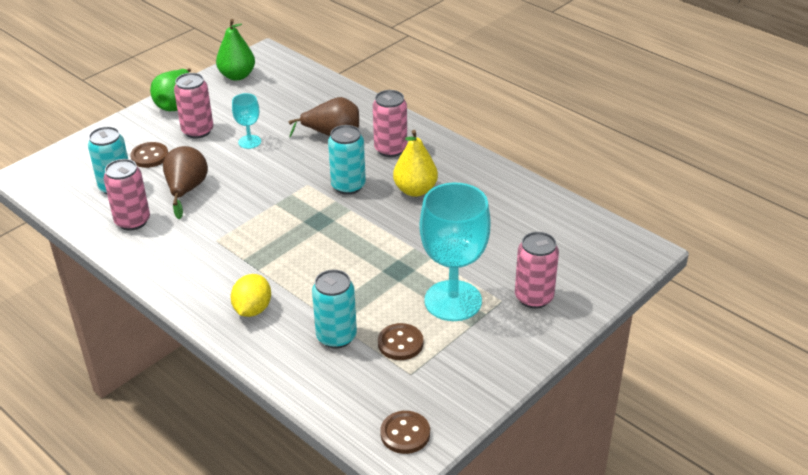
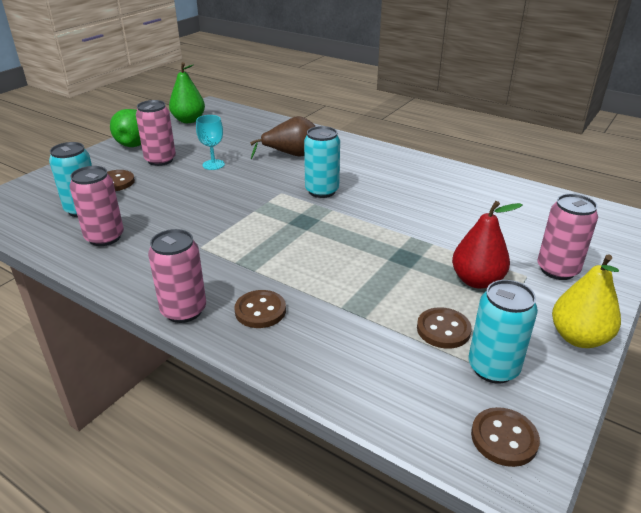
camera: 10 degrees left, 5 degrees down
brown pear [163,146,208,219] -> none
yellow lemon [231,274,271,317] -> brown button [234,290,286,328]
turquoise can [312,269,357,349] -> turquoise can moved to [469,280,538,384]
pink can [373,90,407,157] -> pink can moved to [148,229,206,323]
yellow pear [393,130,438,197] -> yellow pear moved to [552,254,621,348]
turquoise goblet [419,182,491,321] -> red pear [452,201,523,289]

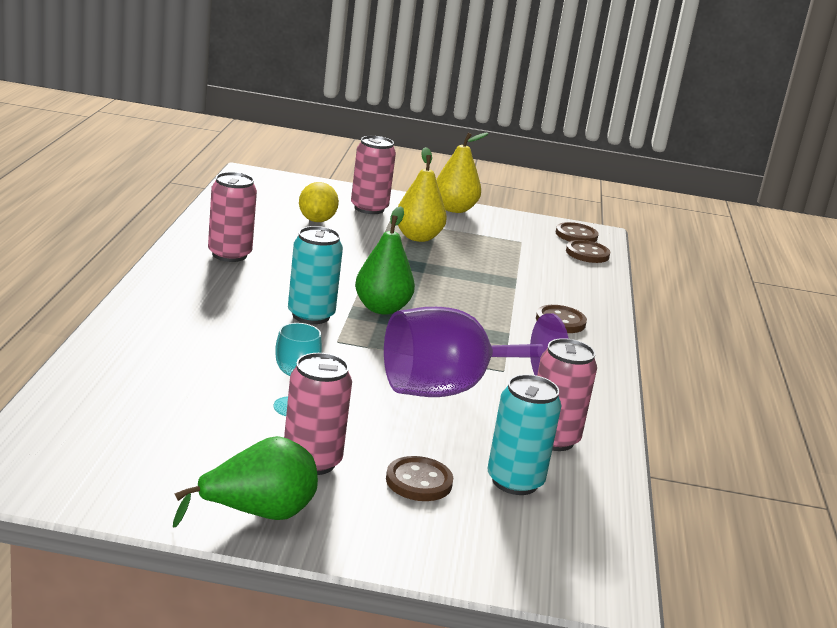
camera: 120 degrees left, 10 degrees down
pink can [148,229,206,323] -> pink can moved to [208,172,257,262]
green pear [169,62,205,123] -> green pear moved to [355,206,415,315]
brown pear [250,116,315,159] -> none
brown button [417,307,472,349] -> brown button moved to [566,240,610,263]
red pear [452,201,523,289] -> yellow pear [398,147,447,242]
turquoise can [469,280,538,384] -> none
none -> yellow lemon [299,182,339,222]
none -> purple goblet [384,307,569,397]

